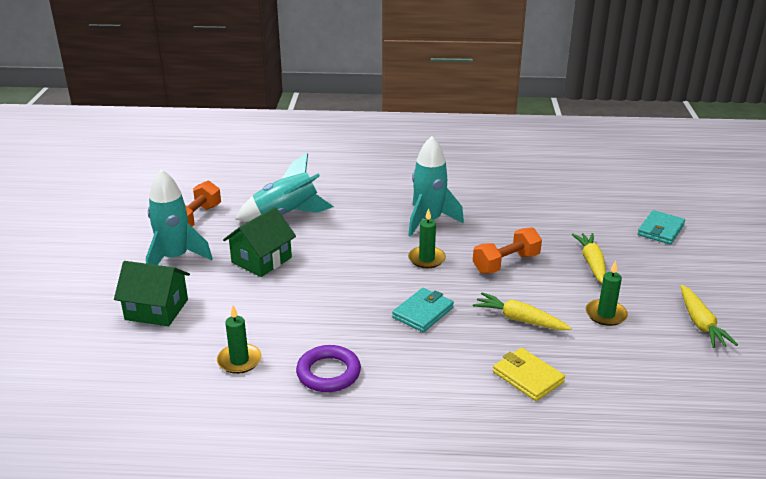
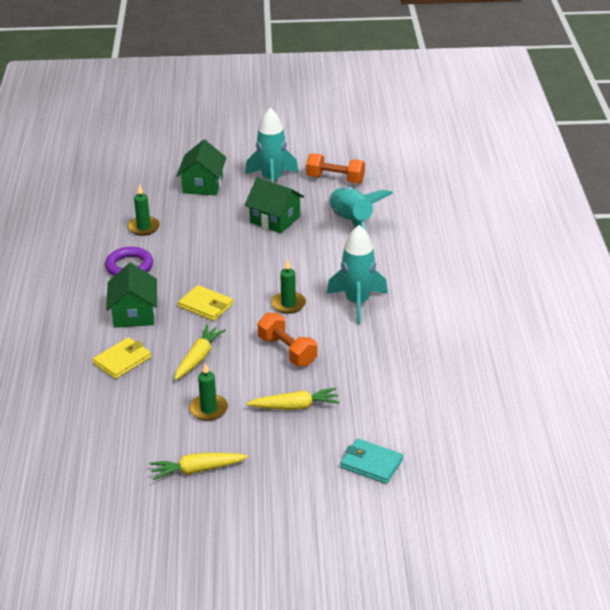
camera: 85 degrees right, 5 degrees up
turquoise wallet [392,288,454,332] -> yellow wallet [178,285,233,321]
none -> green house [106,263,157,328]

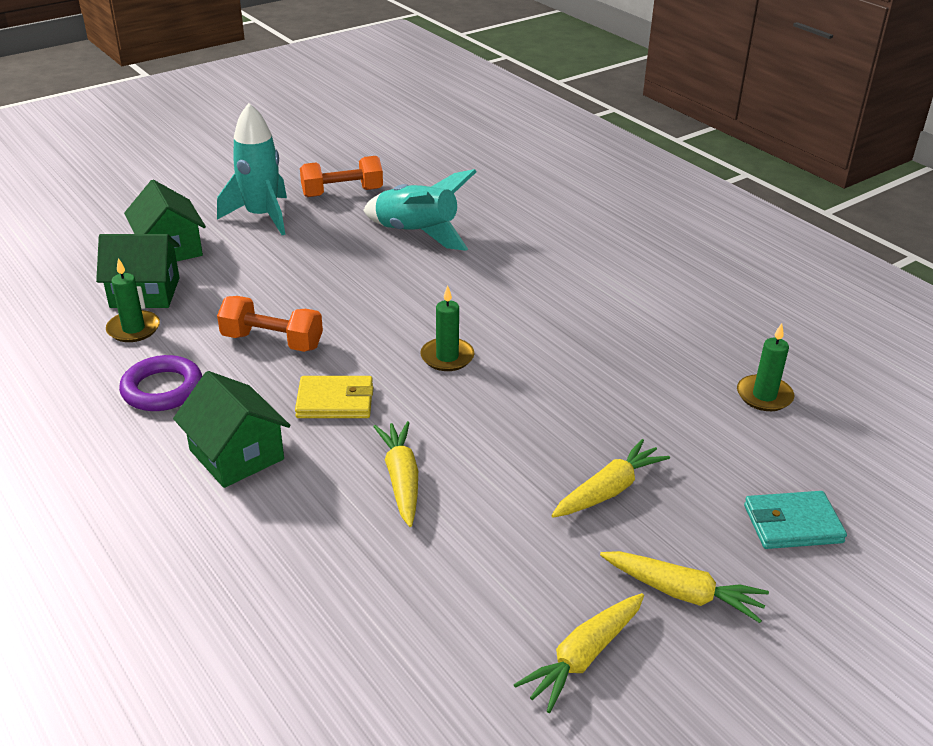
camera: 35 degrees left, 0 degrees up
yellow wallet [93,337,151,379] -> none
green candle [189,363,228,421] -> green candle moved to [737,323,794,411]
green house [245,177,304,233] -> green house moved to [96,234,180,309]
orange dumbbell [257,313,317,366] -> orange dumbbell moved to [217,296,323,352]
turquoise rocket [327,225,388,325] -> none
none -> yellow carrot [600,551,769,623]

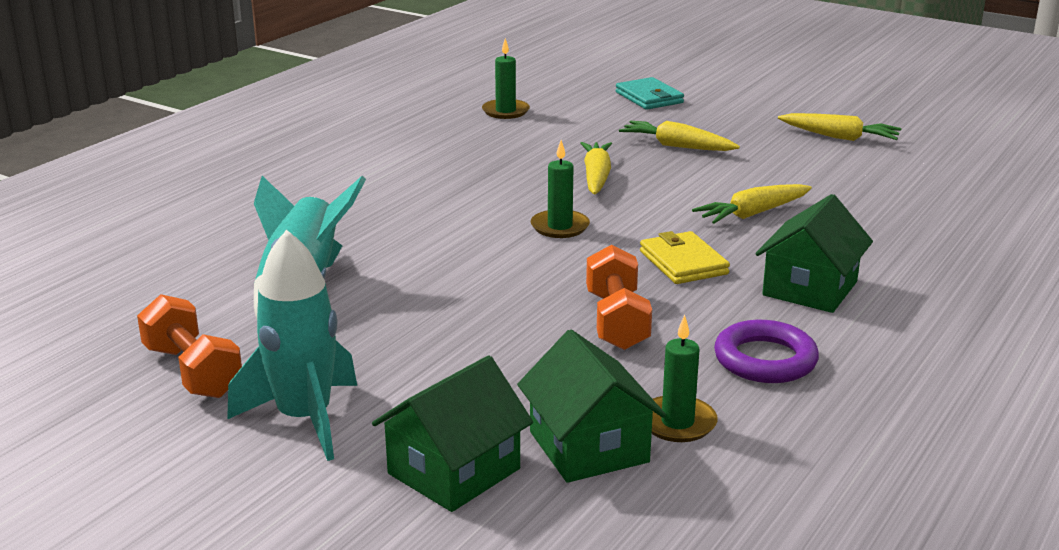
camera: 110 degrees left, 10 degrees down
yellow carrot [600,551,769,623] -> yellow carrot moved to [580,142,612,195]

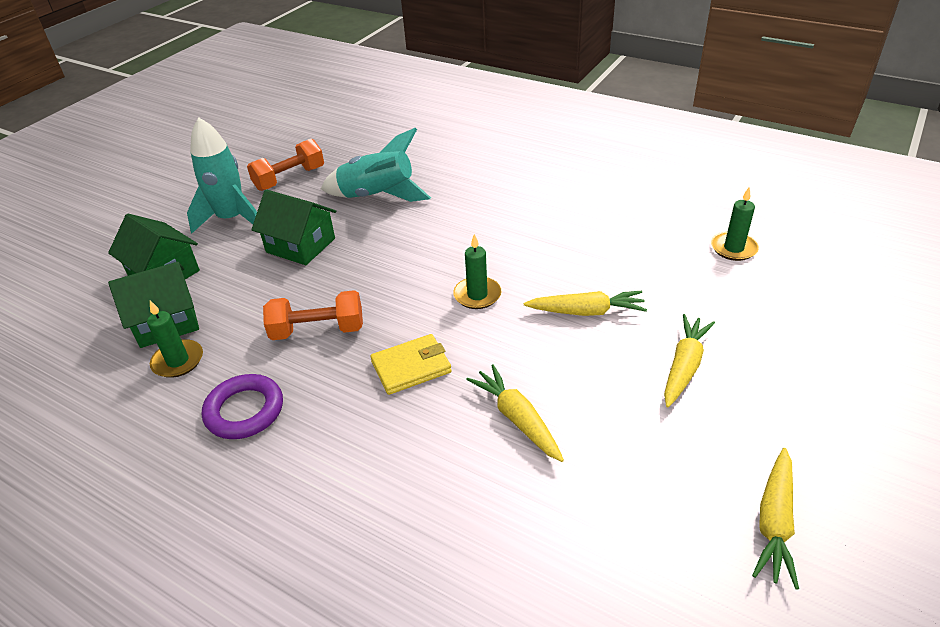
camera: 90 degrees right, 15 degrees up
turquoise wallet [616,77,684,110] -> none
green house [755,194,873,313] -> green house moved to [251,189,336,265]

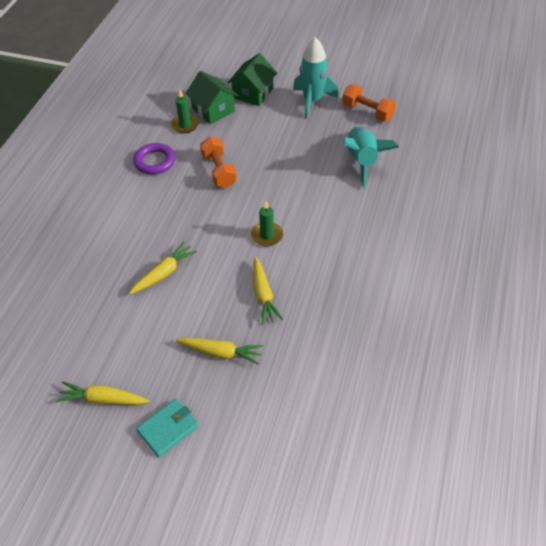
camera: 75 degrees right, 10 degrees up
green house [251,189,336,265] -> none
yellow wallet [370,334,452,395] -> none
green candle [711,187,759,261] -> none
none -> turquoise wallet [136,398,199,457]

